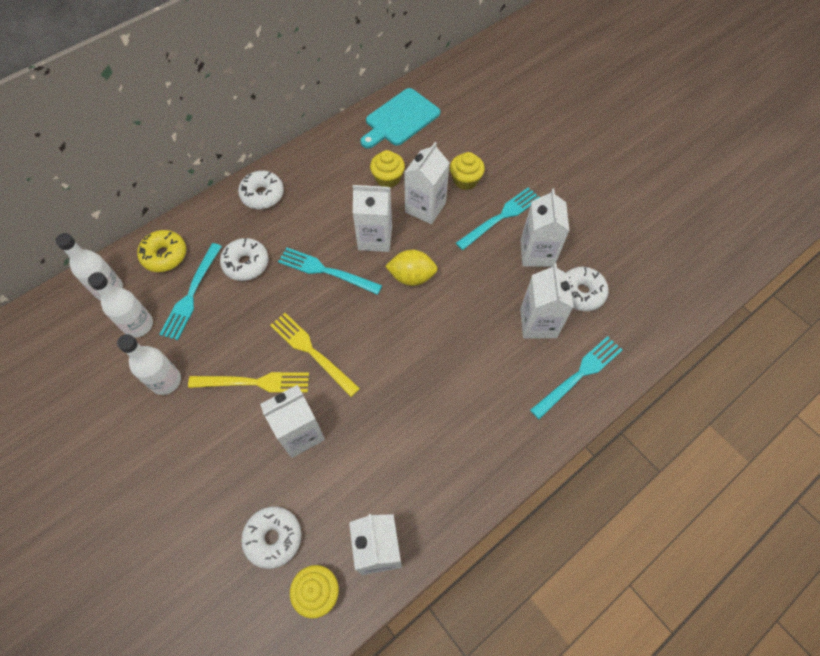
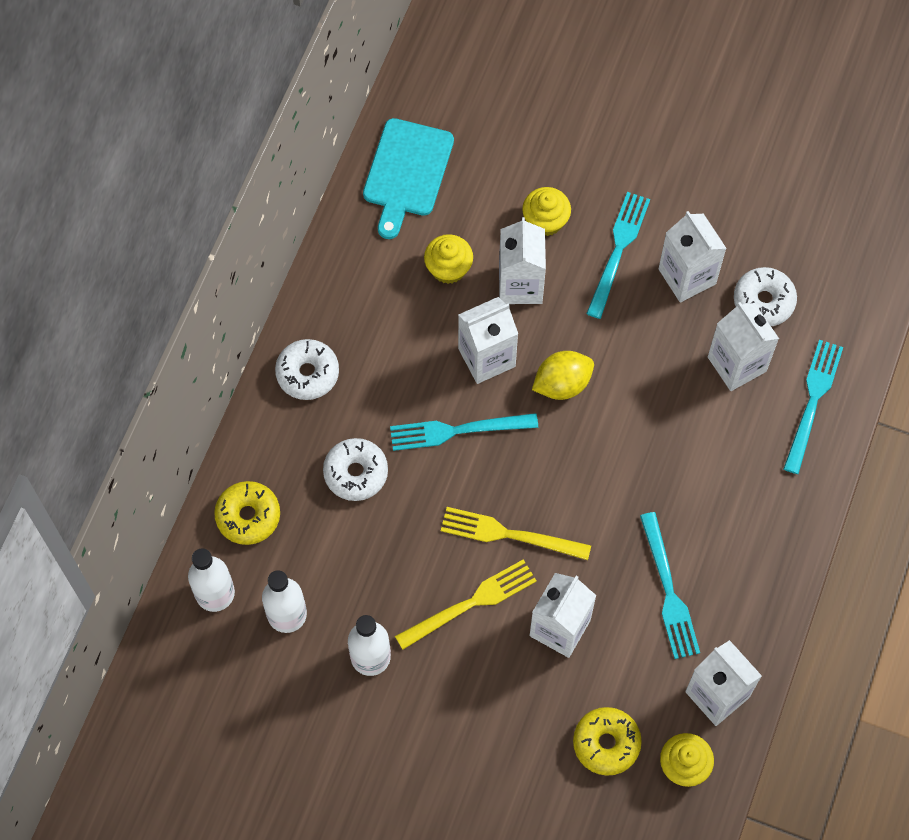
camera: 30 degrees left, 5 degrees up
turquoise fork [159,243,222,340] -> turquoise fork moved to [640,512,700,659]
white donut [241,506,302,569] -> yellow donut [573,707,642,776]

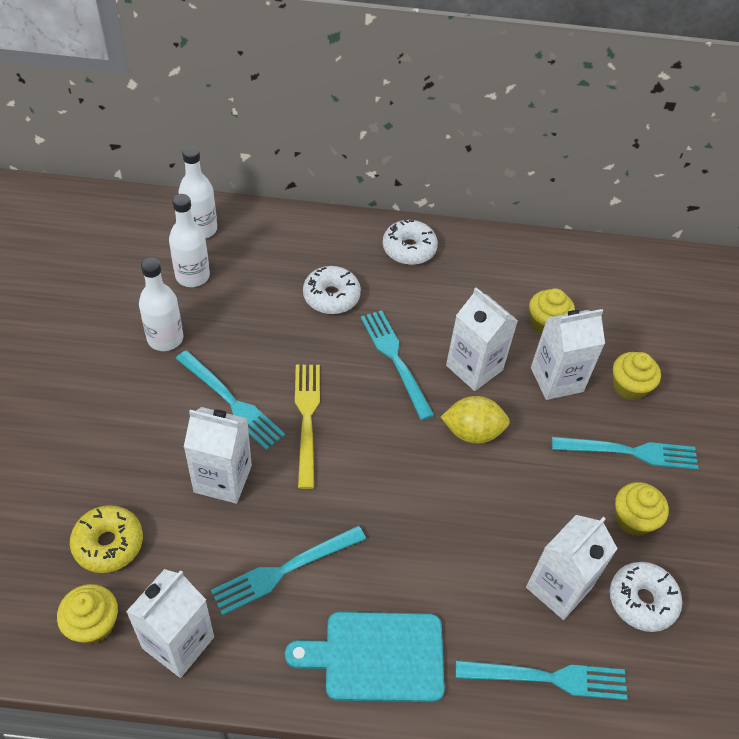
camera: 70 degrees right, 15 degrees down
yellow donut [214,481,280,545] -> none
turquoise cutting board [363,118,454,239] -> turquoise cutting board moved to [285,612,445,702]
yellow fork [395,559,537,650] -> turquoise fork [176,350,285,450]
yellow lemon [532,351,594,400] -> yellow lemon turned 45 degrees counterclockwise [441,396,510,444]
white carton [659,211,727,302] -> yellow cupcake [615,482,669,536]

